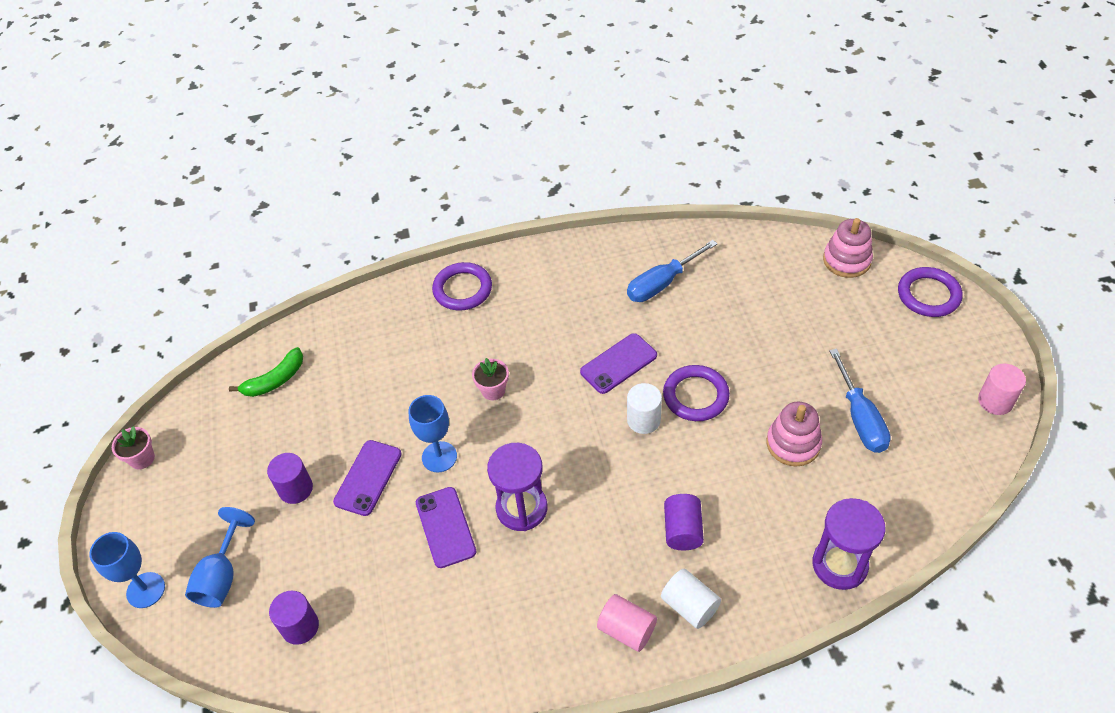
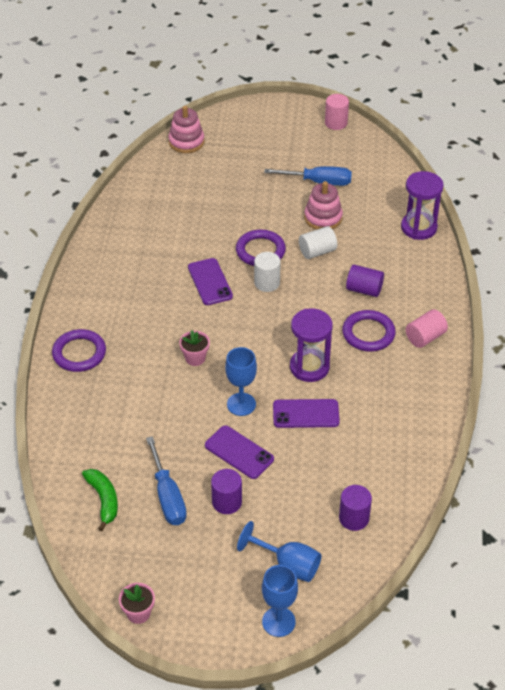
camera: 75 degrees left, 5 degrees down
blue screwdriver [627,240,717,302] -> blue screwdriver moved to [146,436,187,525]
white cylinder [661,569,721,629] -> white cylinder moved to [299,226,337,259]
purple ring [898,267,963,317] -> purple ring moved to [342,310,396,352]

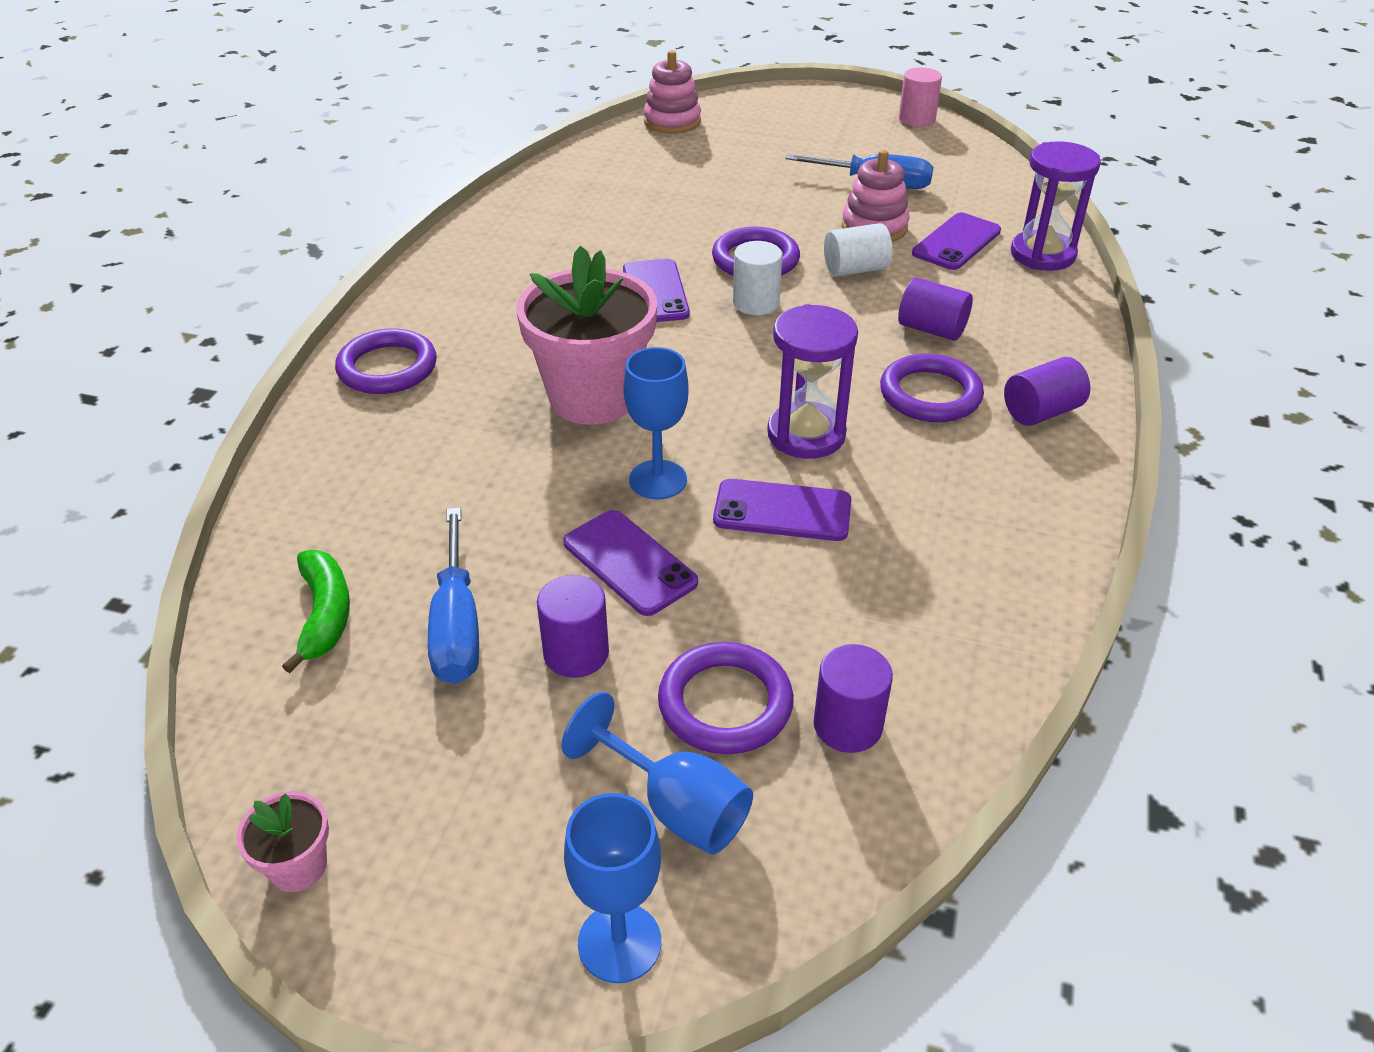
camera: 10 degrees right, 5 degrees down
pink flower pot [179,330,210,366] -> pink flower pot [517,246,657,425], size x2.32
pink cylinder [406,309,448,348] -> purple cylinder [1004,357,1090,426]
none -> purple ring [658,642,794,754]
none -> purple phone [912,213,1001,270]

